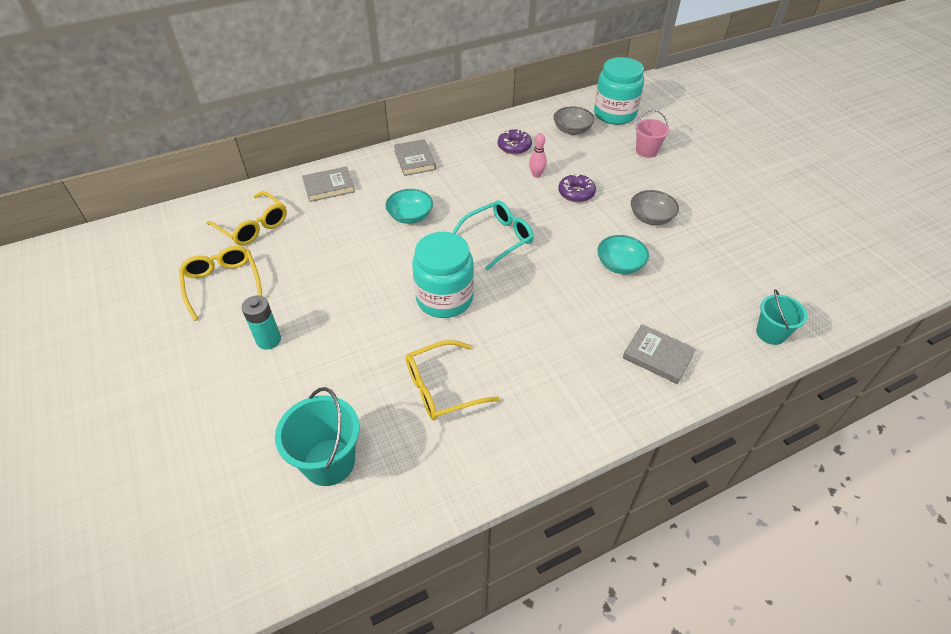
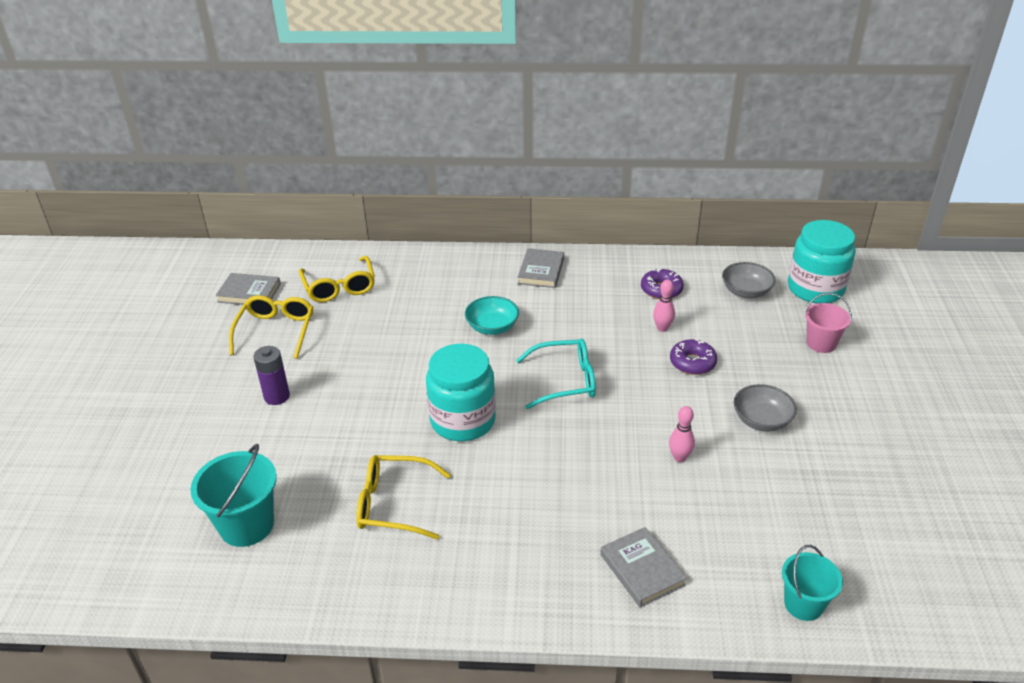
camera: 30 degrees right, 10 degrees down
turquoise battery [242,296,281,350] -> purple battery [253,346,290,405]
grey book [302,166,355,202] -> grey book moved to [216,273,281,305]
turquoise bowl [597,235,649,274] -> pink bowling pin [669,406,695,462]

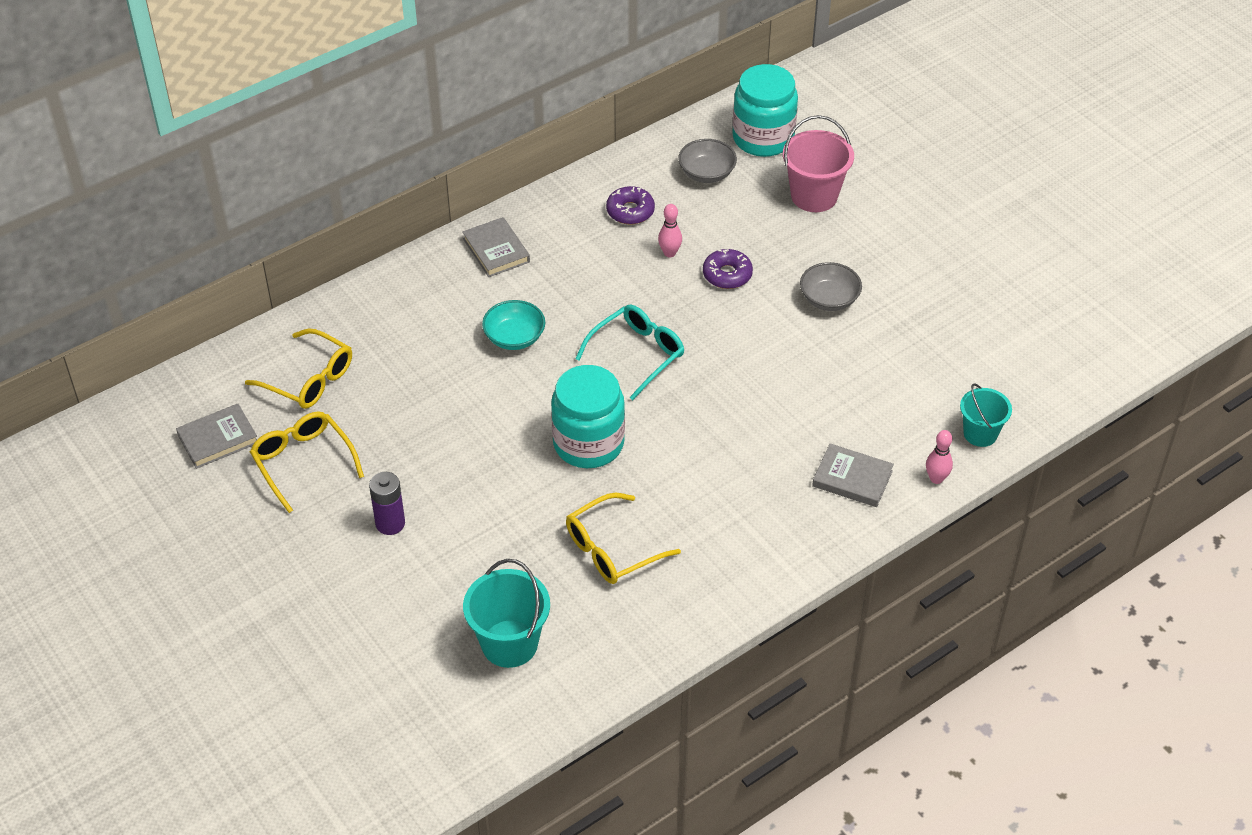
camera: 40 degrees left, 10 degrees up
pink bowling pin [669,406,695,462] -> pink bowling pin moved to [926,430,953,484]
pink bucket [804,293,852,353] -> pink bucket [783,115,854,212], size x1.54

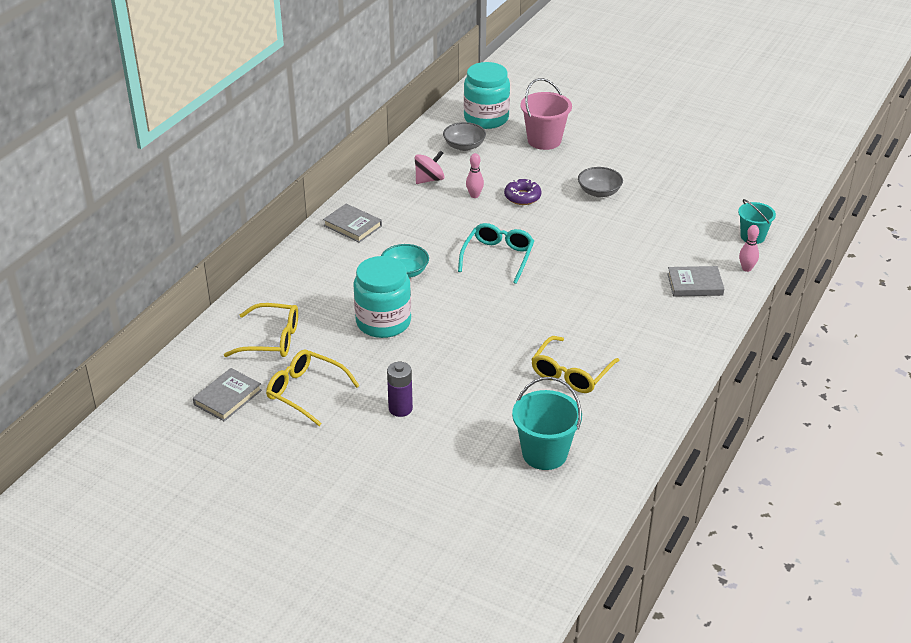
camera: 25 degrees left, 10 degrees down
turquoise jar [551,365,625,468] -> turquoise jar moved to [354,256,411,338]
purple donut [606,186,655,225] -> pink spinning top [415,150,445,184]

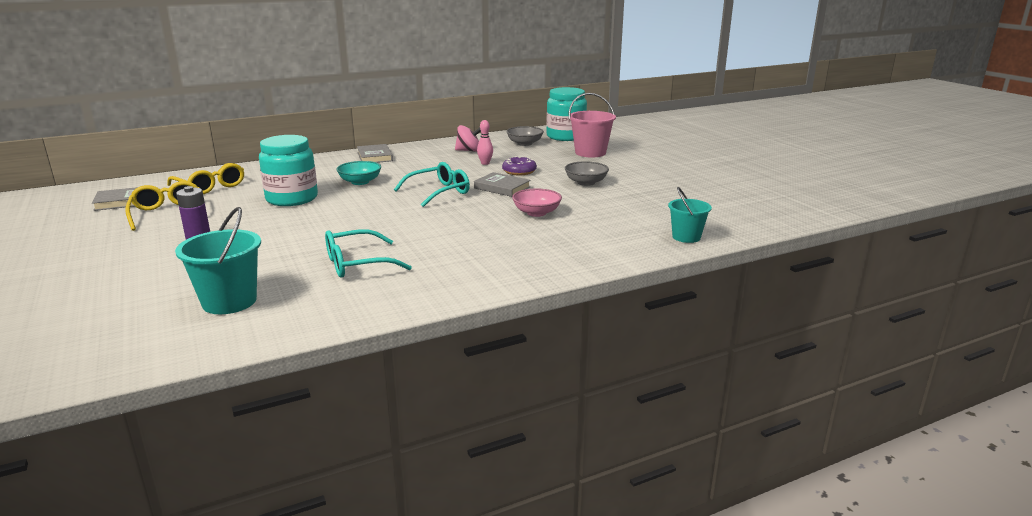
camera: 35 degrees right, 15 degrees down
yellow glasses [531,336,619,393] -> turquoise glasses [325,229,412,278]
grey book [667,266,724,297] -> grey book moved to [474,172,531,197]
pink bowling pin [739,225,759,272] -> none
none -> pink bowl [512,189,562,217]

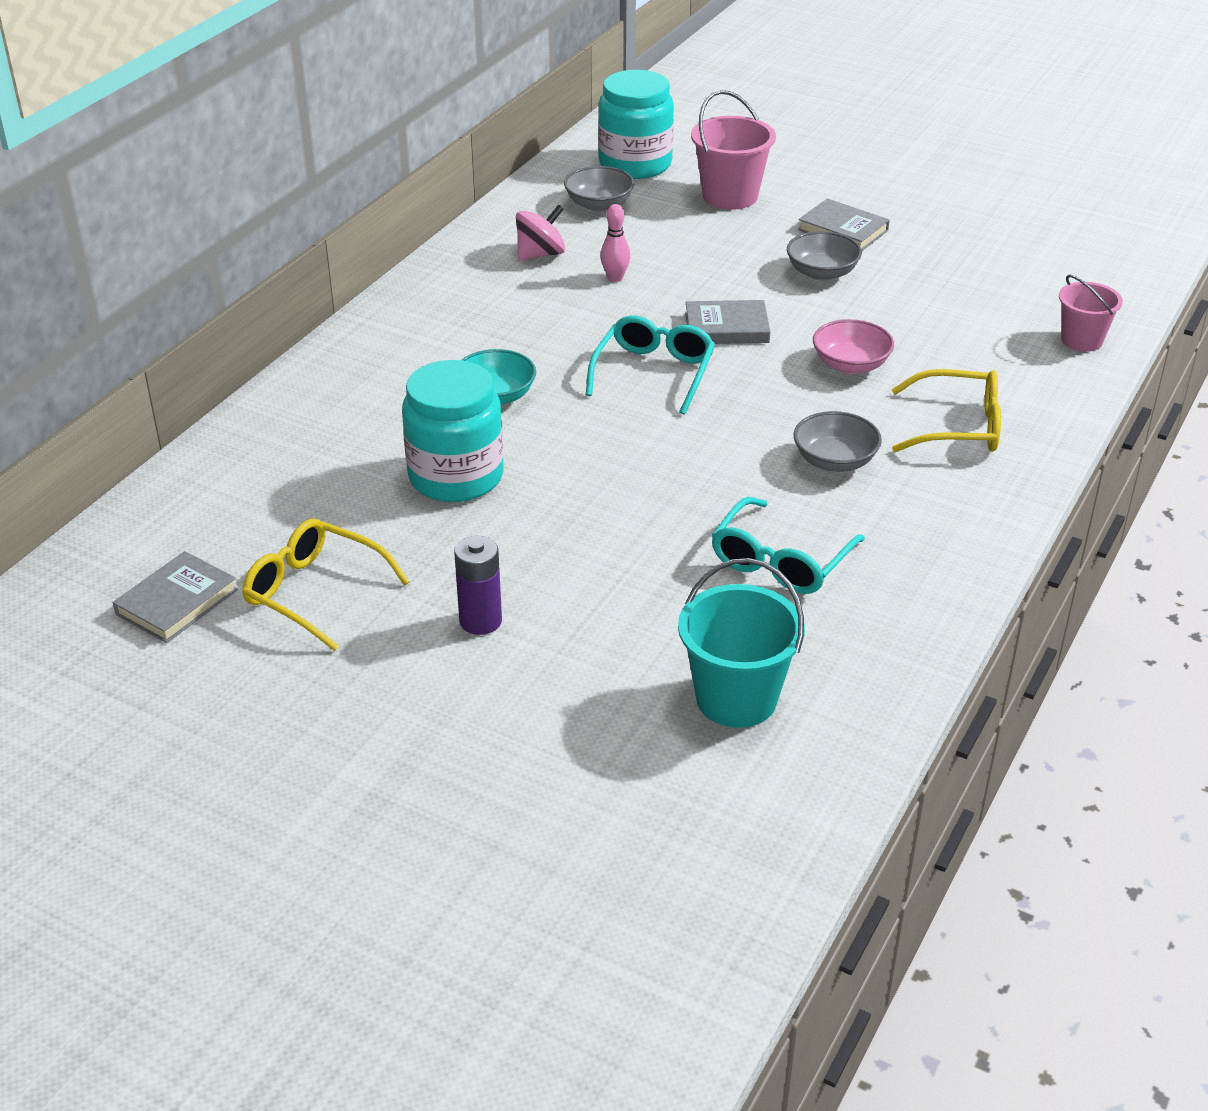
camera: 35 degrees left, 15 degrees up
yellow glasses [167,163,244,194] -> yellow glasses moved to [892,369,1001,452]
grey book [357,144,393,163] -> grey book moved to [798,199,890,251]
purple donut [502,156,537,175] -> none
turquoise bucket [668,187,712,243] -> pink bucket [1059,275,1123,352]
none -> grey bowl [794,411,882,472]

